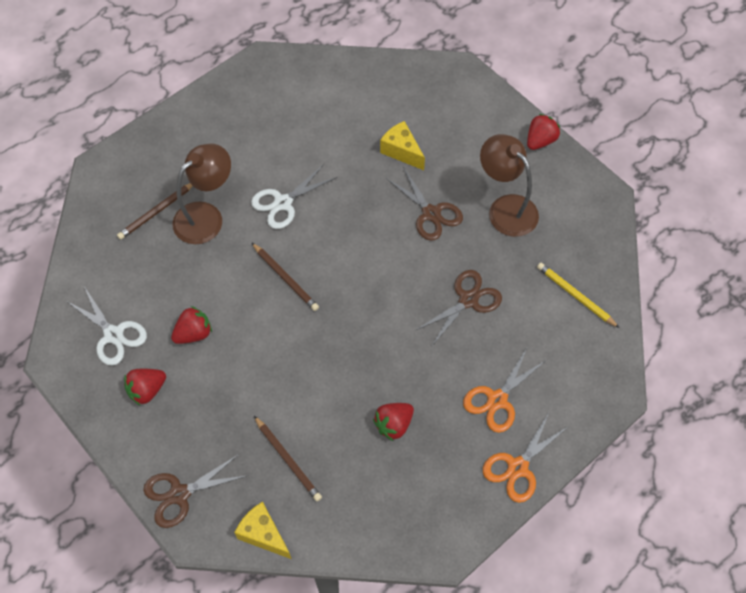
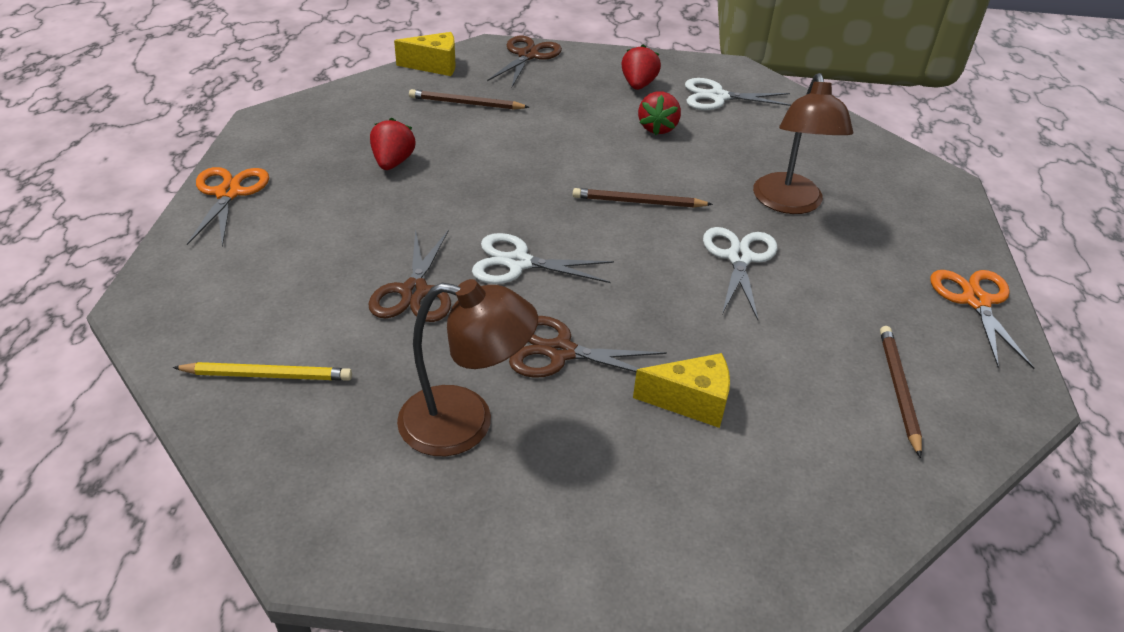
camera: 135 degrees right, 20 degrees down
brown pencil [117,183,193,240] -> brown pencil moved to [880,326,922,458]
orange scissors [463,346,546,433] -> orange scissors moved to [930,270,1035,369]
red strawberry [527,114,560,150] -> none
none -> white scissors [472,233,614,284]

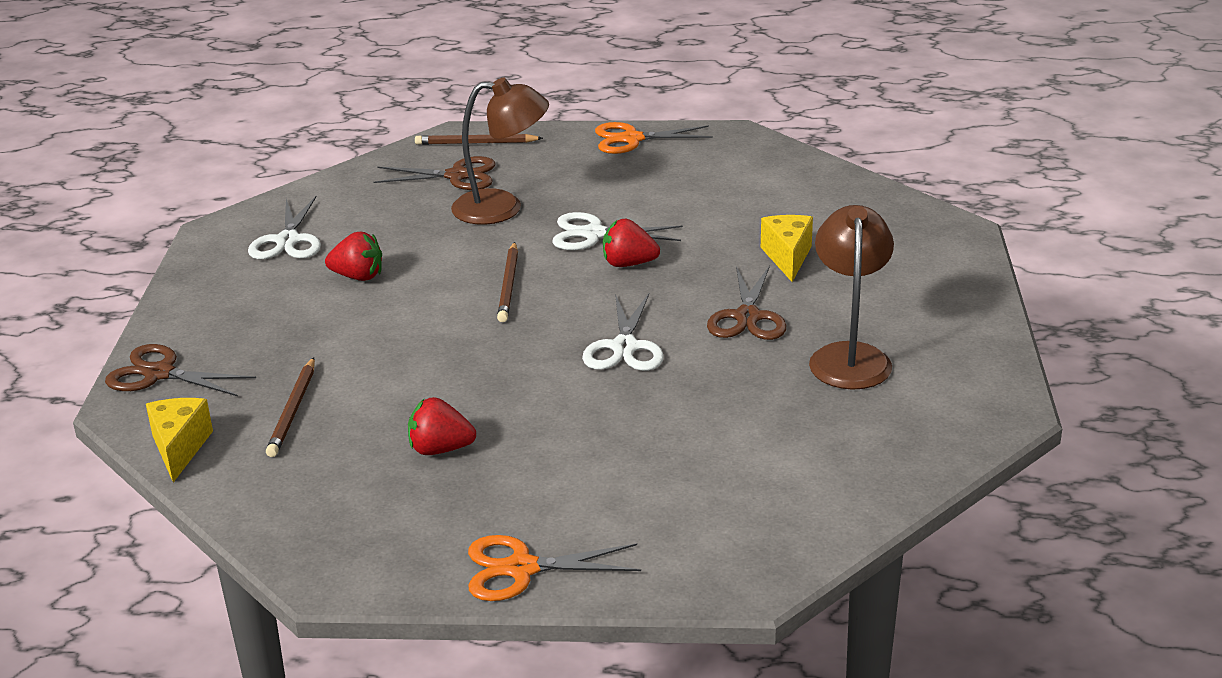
camera: 90 degrees left, 10 degrees down
yellow pencil [172,362,352,381] -> none
brown scissors [368,229,451,322] -> brown scissors moved to [374,156,495,190]
red strawberry [621,44,661,90] -> red strawberry moved to [603,219,660,267]
brown pencil [880,326,922,458] -> brown pencil moved to [415,134,543,145]

